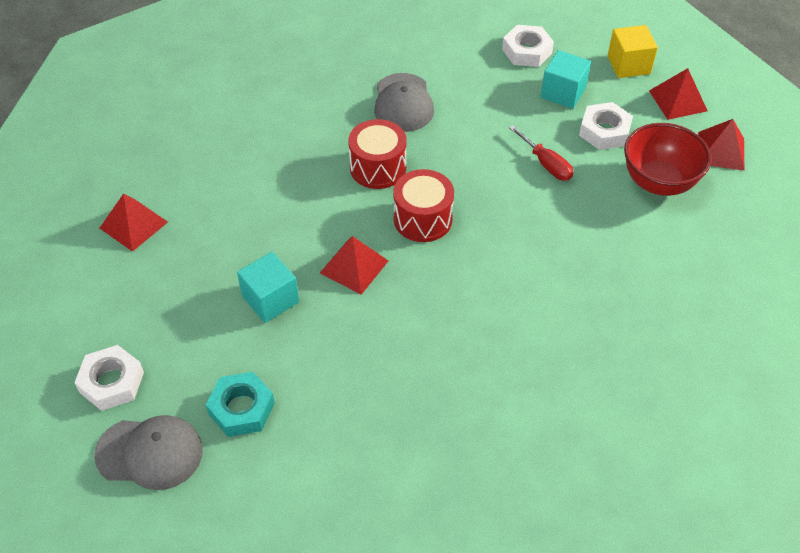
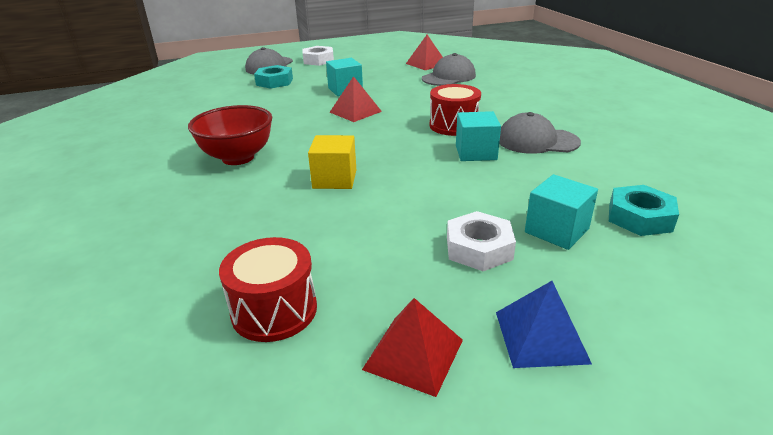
camera: 105 degrees right, 20 degrees down
red drum [393,169,454,242] -> red drum moved to [219,237,317,342]
white nut [502,25,554,67] -> turquoise nut [609,185,679,236]
red screwdriver [509,125,573,181] -> none
yellow cube [607,25,658,78] -> yellow cube moved to [308,135,356,189]
red bowl [624,123,711,196] -> red bowl moved to [188,105,272,165]
red pyramid [649,68,708,120] -> blue pyramid [496,281,592,368]
none -> grey cap [422,53,476,86]
none -> turquoise cube [456,111,501,161]

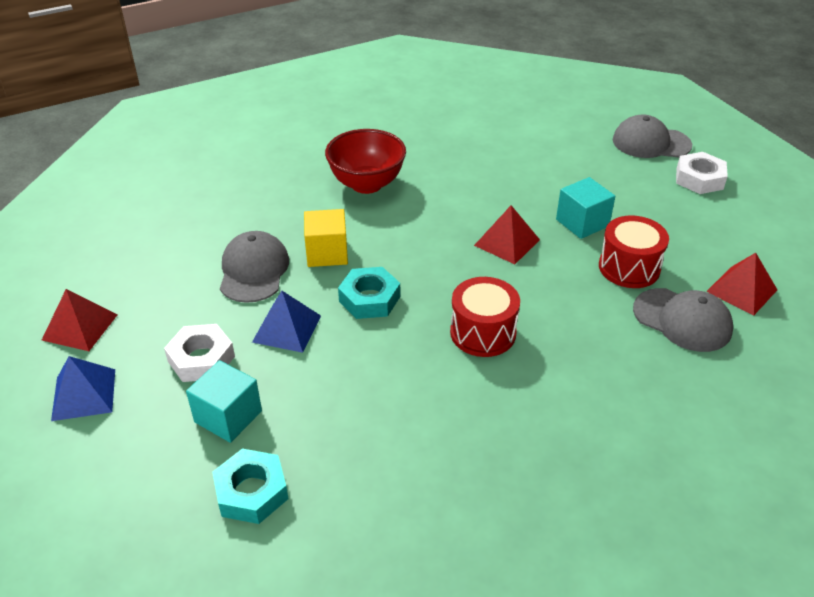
camera: 80 degrees right, 10 degrees up
red drum [219,237,317,342] -> red drum moved to [599,216,669,288]
turquoise nut [254,65,293,89] -> turquoise nut moved to [338,267,400,319]
turquoise cube [456,111,501,161] -> none
grey cap [499,112,581,154] -> grey cap moved to [220,231,289,303]
none -> blue pyramid [252,291,321,353]

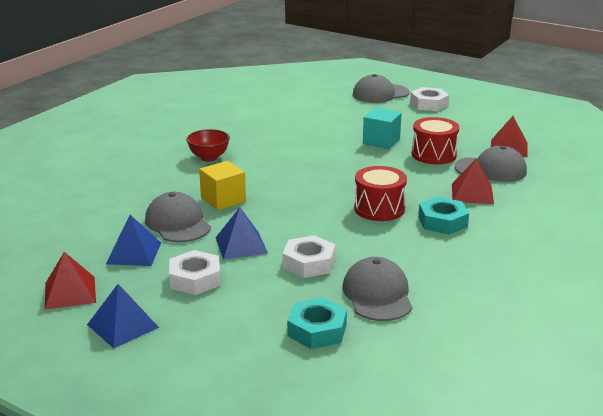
camera: 30 degrees left, 15 degrees down
turquoise cube [186,360,262,443] -> none
red bowl [325,129,406,194] -> red bowl [186,129,230,162], size x0.65
turquoise nut [338,267,400,319] -> turquoise nut moved to [418,197,469,235]
red pyramid [474,205,540,264] -> red pyramid moved to [452,159,494,204]
none -> blue pyramid [106,215,161,266]
none -> white nut [283,235,335,278]
none -> grey cap [342,257,412,321]

